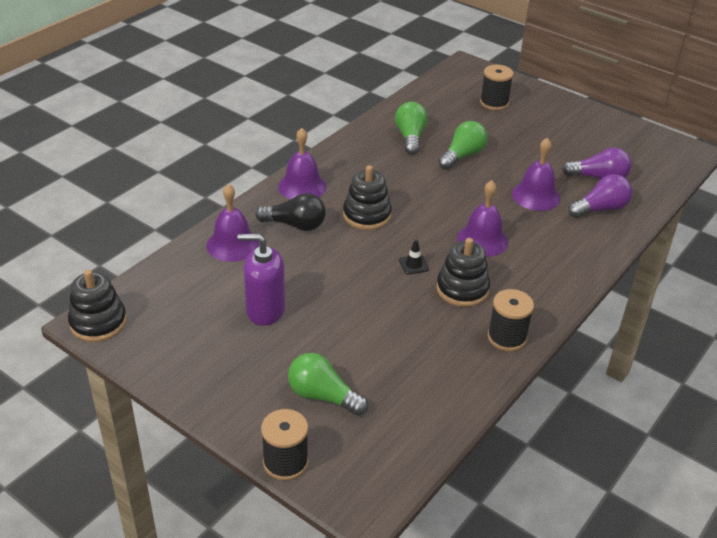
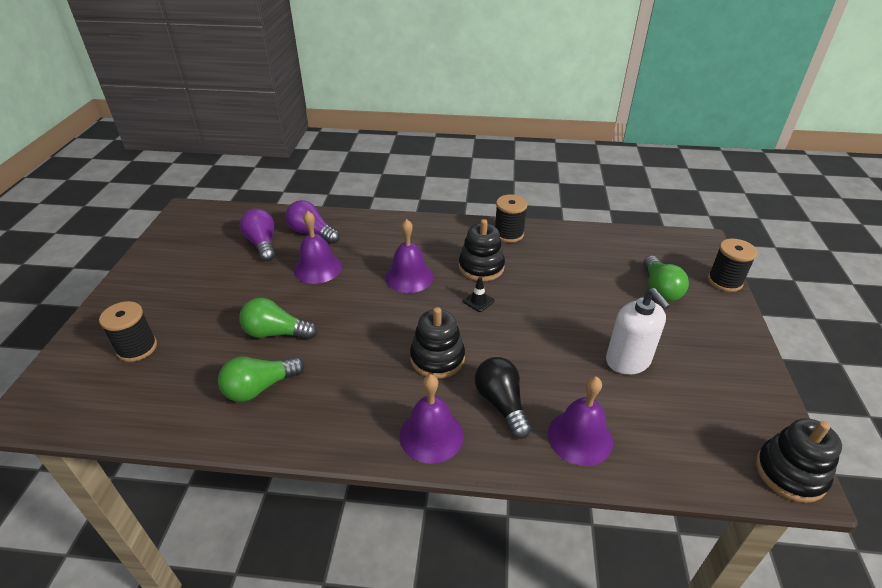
camera: 120 degrees left, 0 degrees up
purple soap dispenser [237,234,285,326] -> white soap dispenser [606,288,670,375]

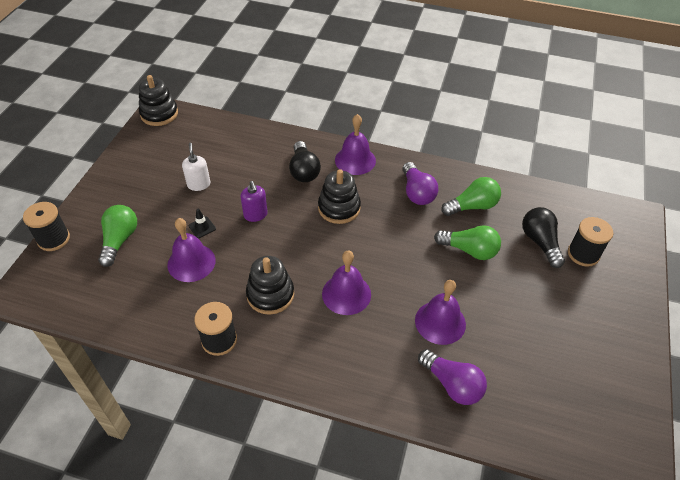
camera: 170 degrees left, 10 degrees up
purple light bulb [240,209,275,262] -> purple light bulb moved to [402,162,438,205]
black traffic cone [463,277,494,312] -> black traffic cone moved to [189,209,216,238]
purple bell [548,376,613,466] -> purple bell moved to [167,218,216,282]
white soap dispenser [606,288,670,375] -> white soap dispenser [182,143,210,191], size x0.65
none -> purple soap dispenser [241,181,268,222]
none -> black light bulb [522,207,565,268]

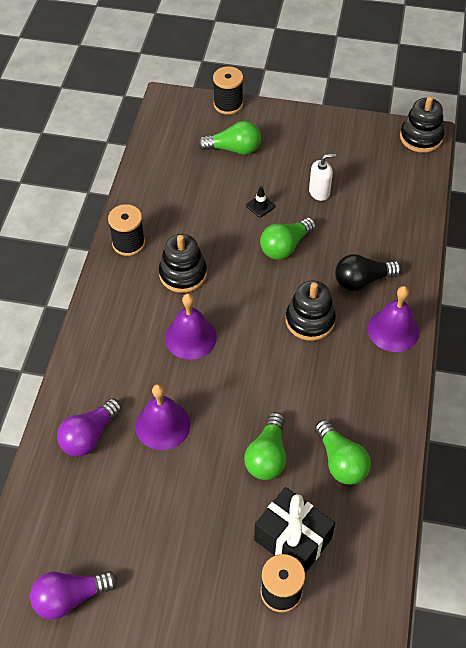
camera: 85 degrees right, 5 degrees up
purple bell [167,218,216,282] -> none
purple soap dispenser [241,181,268,222] -> green light bulb [260,218,316,260]
purple light bulb [402,162,438,205] -> purple light bulb moved to [30,571,118,620]
black light bulb [522,207,565,268] -> black gift [254,487,335,573]

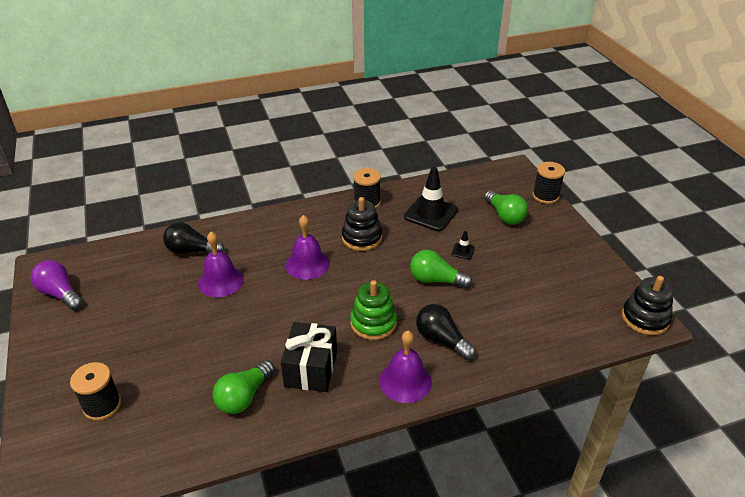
camera: 60 degrees right, 15 degrees down
purple light bulb [57,398,122,457] -> black light bulb [163,222,225,254]
green light bulb [244,412,286,480] -> none
black gift [254,487,335,573] -> black gift moved to [281,322,337,392]
black stacking toy [286,280,336,341] -> green stacking toy [350,280,397,340]
white soap dispenser [309,153,336,201] -> none
none -> black traffic cone [404,167,458,231]

